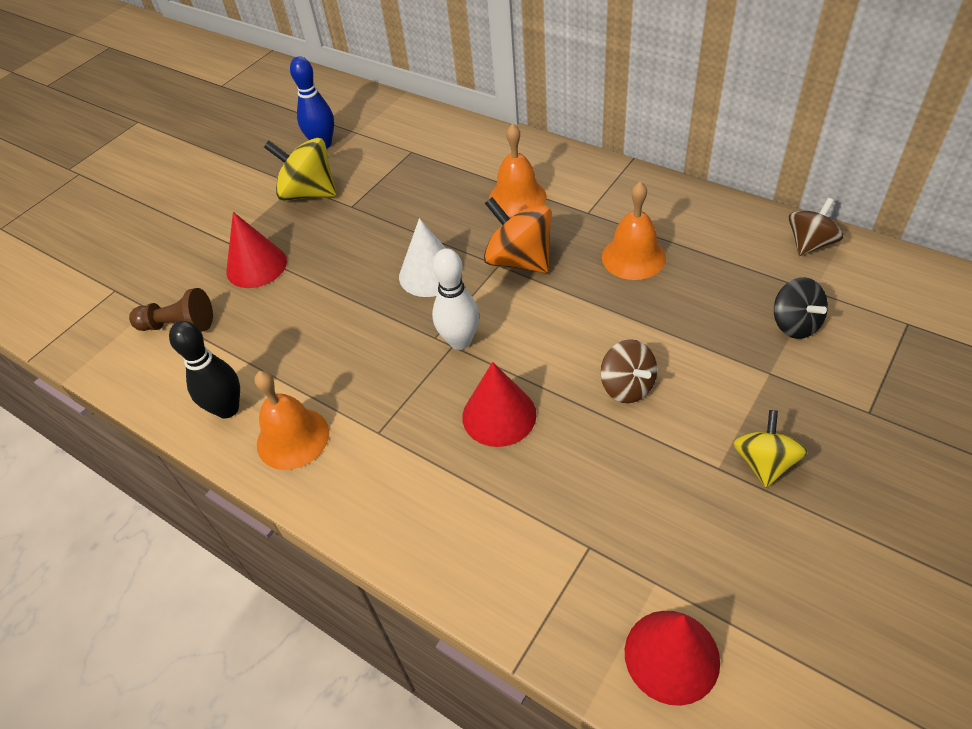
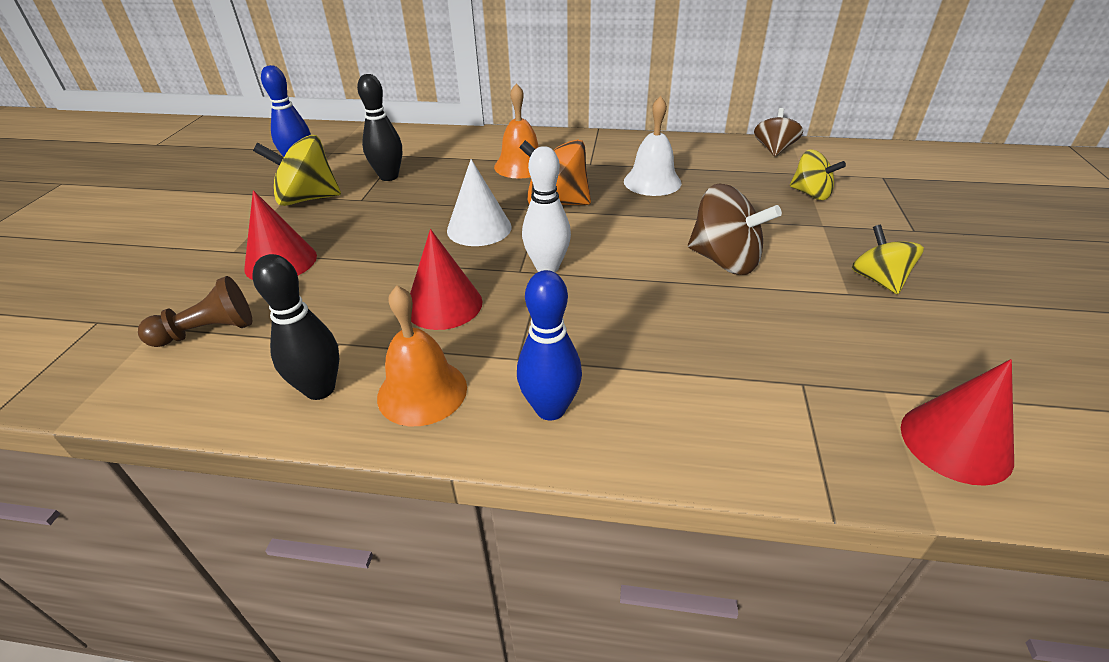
camera: 30 degrees left, 10 degrees down
red cone [462,362,536,447] -> red cone moved to [410,229,483,330]
brown spinning top [600,339,657,403] -> brown spinning top [688,184,782,275], size x1.52
orange bell [602,182,666,280] -> white bell [624,96,681,196]
black spinning top [774,277,828,339] -> yellow spinning top [790,150,846,200]
none -> black bowling pin [357,74,402,181]
none -> blue bowling pin [517,270,582,421]

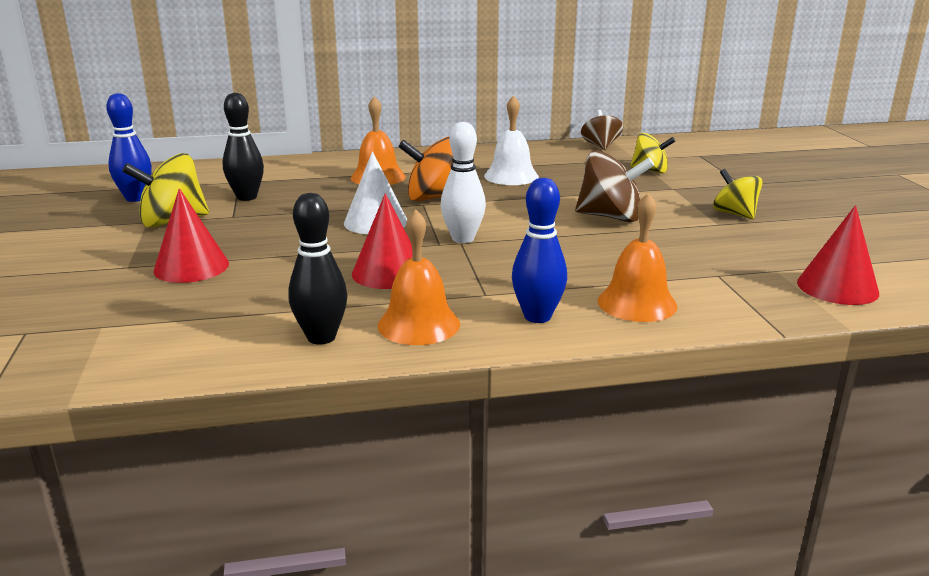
camera: 20 degrees left, 15 degrees down
brown pawn [138,276,252,347] -> none
none -> orange bell [598,193,678,322]

